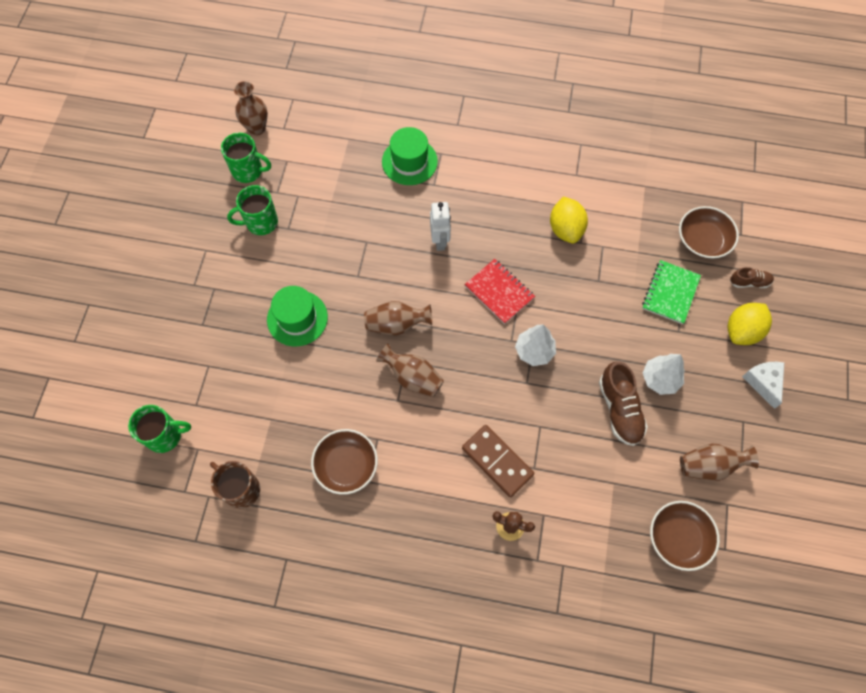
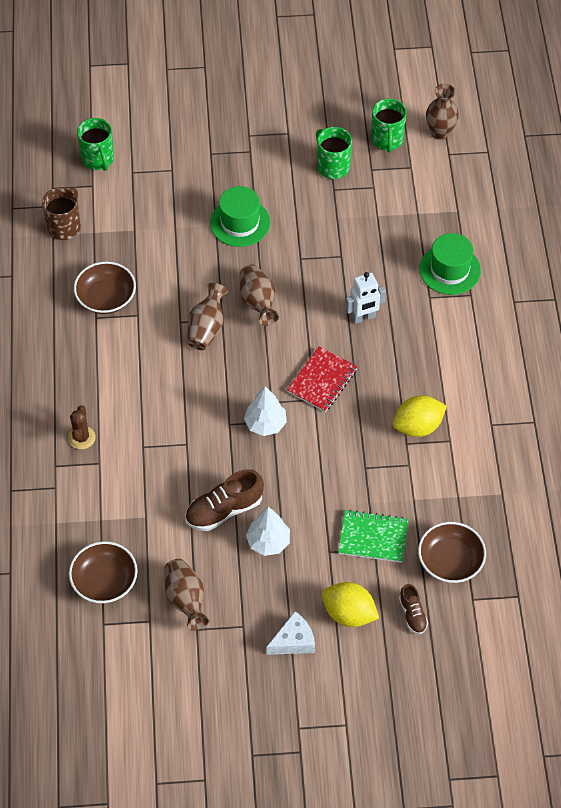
camera: 75 degrees right, 10 degrees down
brown domino [462,425,535,497] -> none

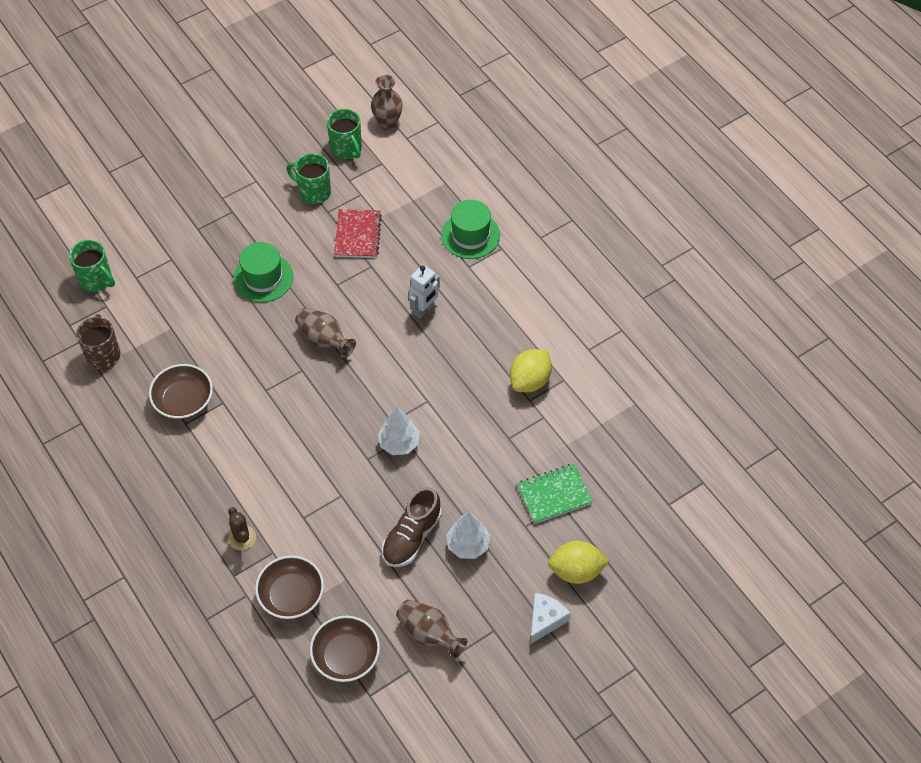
camera: 30 degrees left, 0 degrees up
brown vase [187,283,228,350] -> none
red notebook [287,347,357,412] -> red notebook moved to [334,209,382,258]
brown shoe [399,584,428,634] -> none
brown bowl [418,522,486,583] -> brown bowl moved to [255,555,324,619]

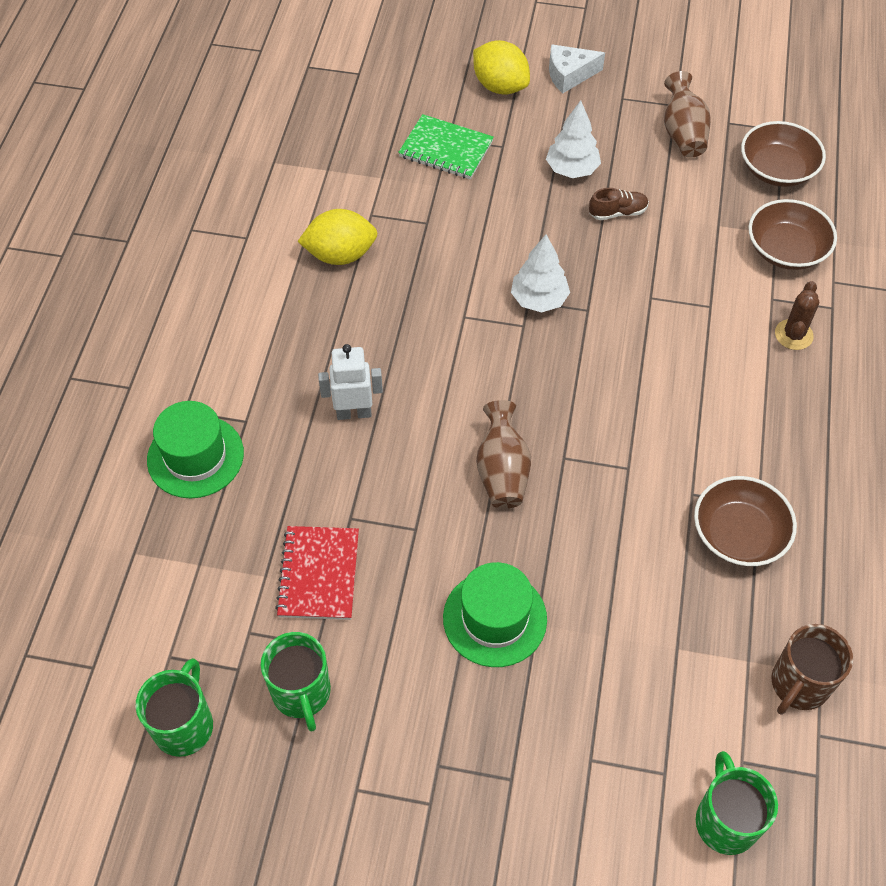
camera: 135 degrees left, 0 degrees up
red notebook [334,209,382,258] -> red notebook turned 45 degrees counterclockwise [275,526,359,620]
brown vase [371,75,403,130] -> none
brown shoe [382,487,442,567] -> brown shoe [589,188,649,220], size x0.57

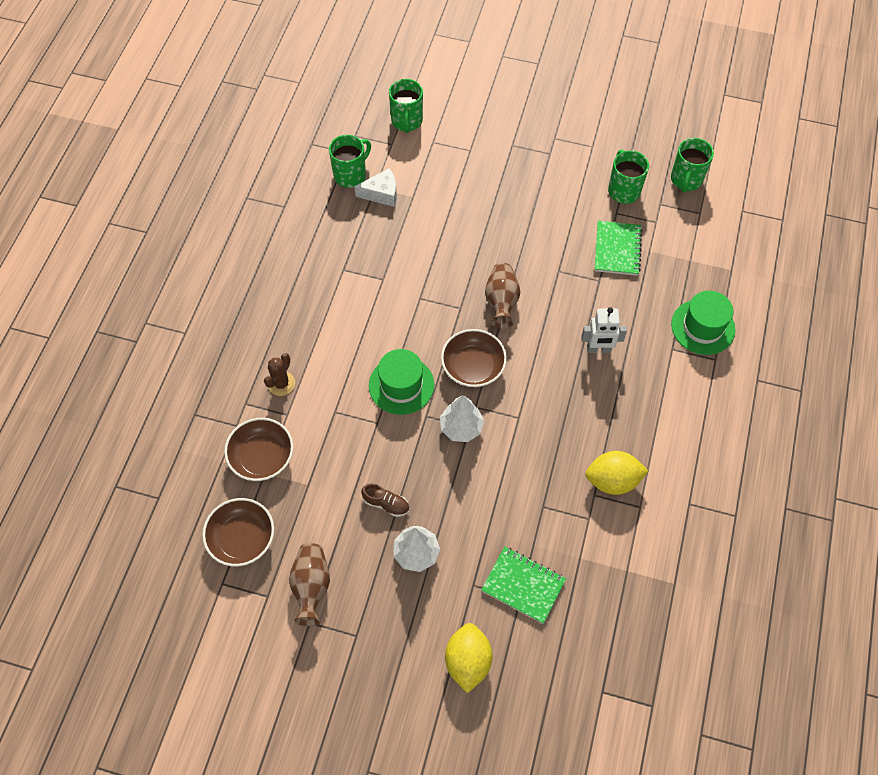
camera: 175 degrees left, 5 degrees up
red notebook [275,526,359,620] -> green notebook [594,221,642,276]
green hat [443,562,547,667] -> green hat moved to [369,349,434,415]
yellow lemon [473,40,530,95] -> yellow lemon turned 45 degrees clockwise [445,623,493,693]
white cheese [549,44,605,94] -> white cheese moved to [354,168,397,207]
brown shoe [589,188,649,220] -> brown shoe turned 150 degrees counterclockwise [361,484,409,517]
brown bowl [694,476,797,566] -> brown bowl moved to [441,329,507,387]
brown mug [772,624,853,714] -> green mug [329,135,371,188]

